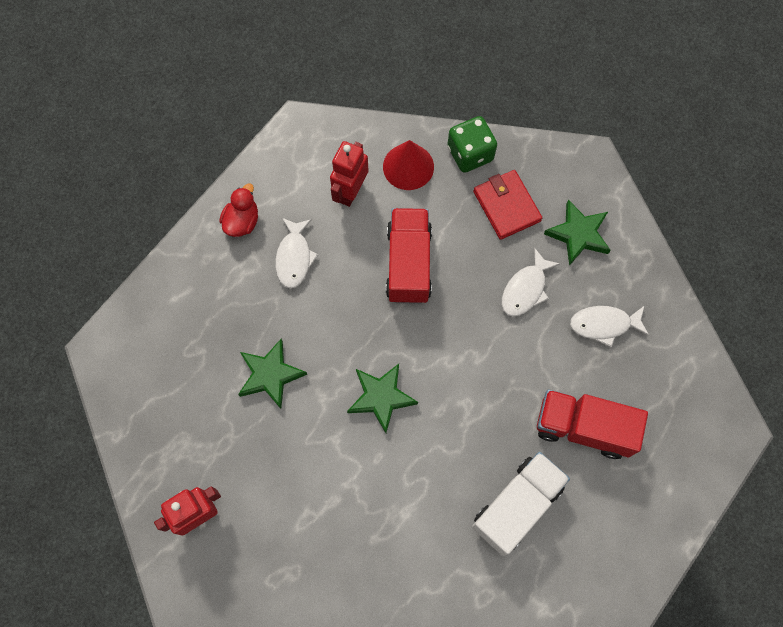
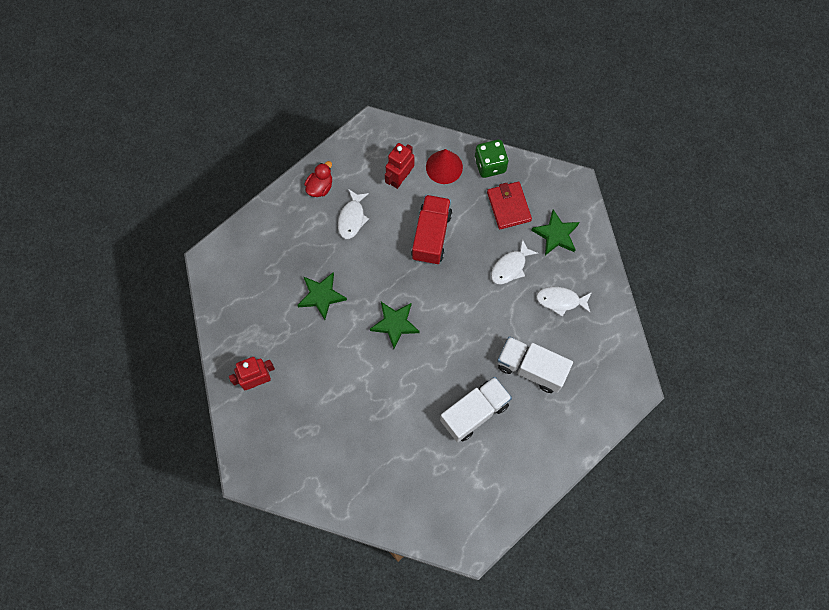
camera: 10 degrees right, 0 degrees up
red truck [537,390,648,459] -> white truck [497,336,573,393]

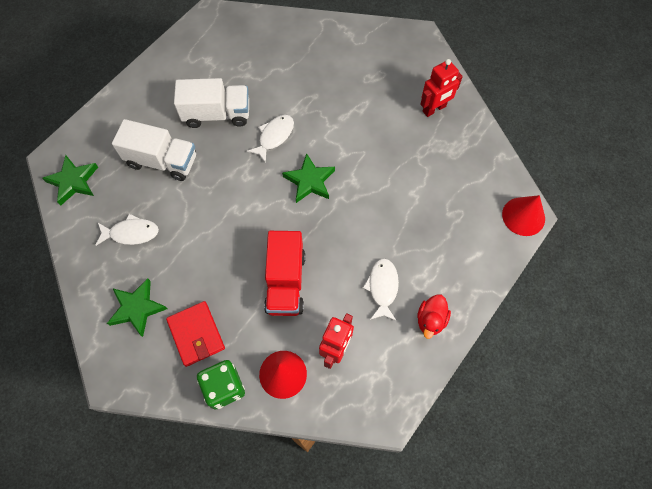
camera: 170 degrees right, 5 degrees down
green star [297,272,347,320] -> green star moved to [42,155,98,205]
white truck [440,377,512,442] -> white truck turned 135 degrees counterclockwise [174,78,249,128]
white fish [491,239,538,284] -> white fish moved to [247,115,294,163]
none -> red cone [502,195,545,236]

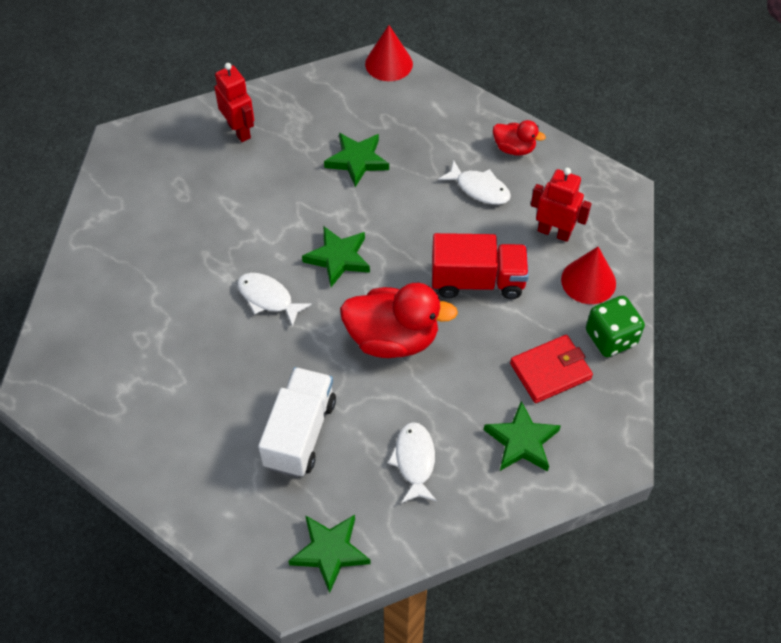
camera: 90 degrees left, 10 degrees down
white truck [174,78,249,128] -> none
white fish [363,258,399,321] -> white fish turned 150 degrees counterclockwise [438,160,511,205]
none -> green star [324,133,389,187]
none -> red duck [340,283,458,358]

